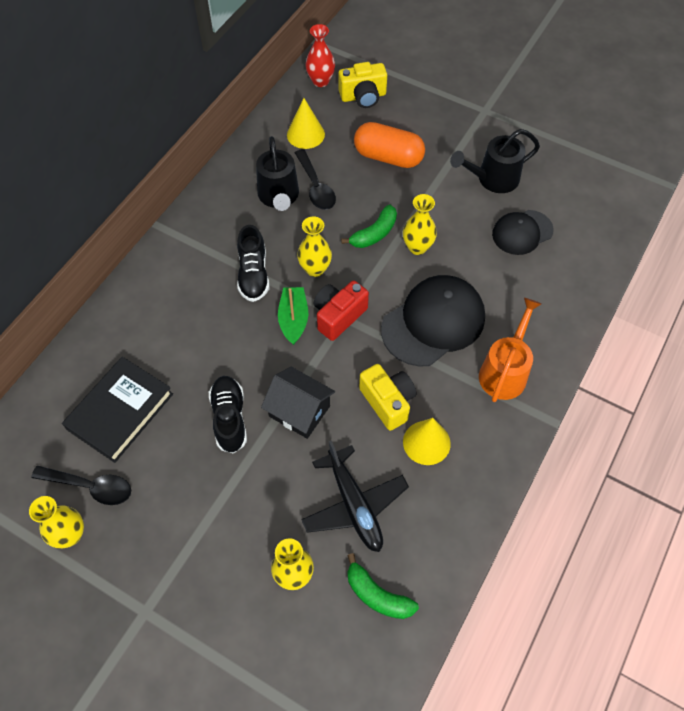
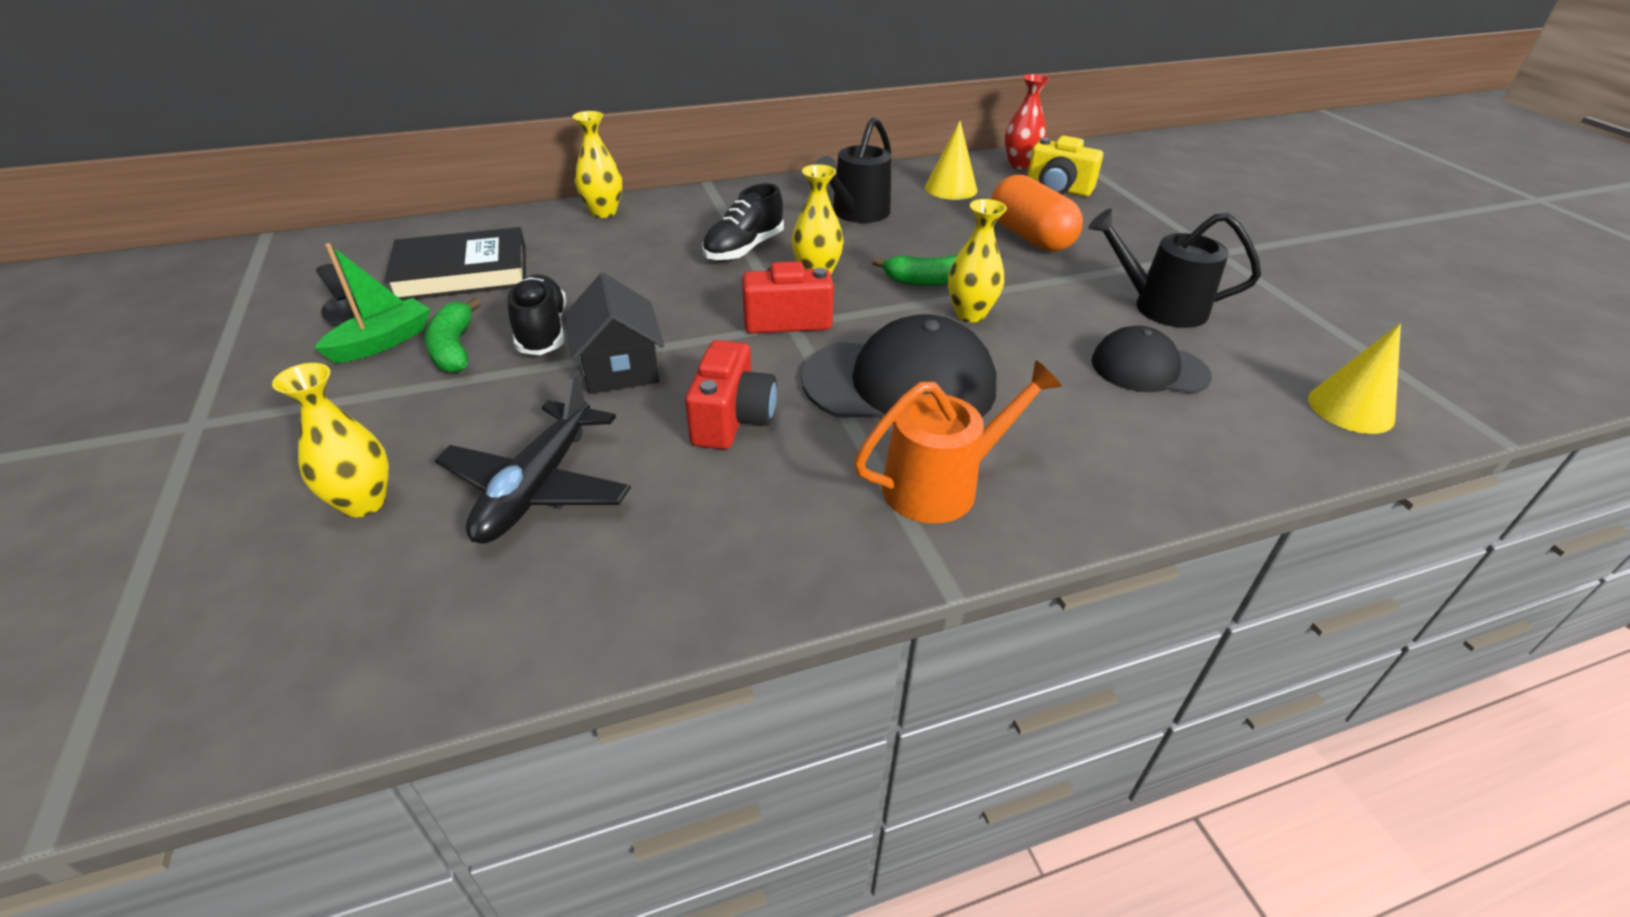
camera: 40 degrees right, 20 degrees down
yellow vase [29,496,84,549] -> yellow vase moved to [573,111,622,218]
black shoe [209,376,247,454] -> black shoe turned 45 degrees counterclockwise [508,275,566,355]
green boat [278,287,308,345] -> green boat moved to [314,243,430,363]
black spoon [295,149,336,210] -> none
green banana [347,553,419,619] -> green banana moved to [424,298,481,373]
yellow camera [359,364,416,431] -> red camera [685,340,777,449]
yellow cone [403,418,451,465] -> yellow cone moved to [1308,323,1401,434]

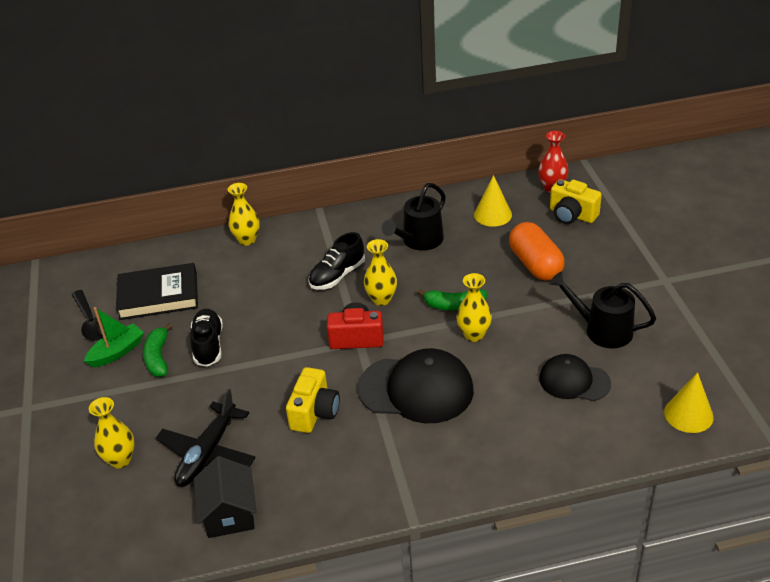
camera: 10 degrees right, 0 degrees up
black house [565,273,664,394] -> black house moved to [194,456,257,538]
red camera [685,340,777,449] -> yellow camera [286,367,340,433]
orange watering can [854,360,1062,524] -> none

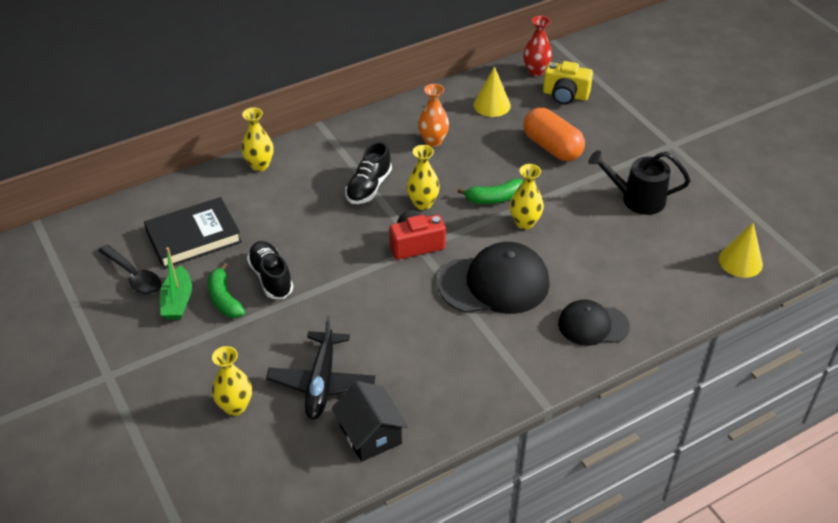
camera: 20 degrees left, 5 degrees up
green boat [84,307,144,367] -> green boat turned 150 degrees clockwise [160,247,192,320]
yellow camera [286,367,340,433] -> none
black watering can [382,183,446,251] -> orange vase [418,84,449,147]
black cap [539,354,611,401] -> black cap moved to [558,299,630,346]

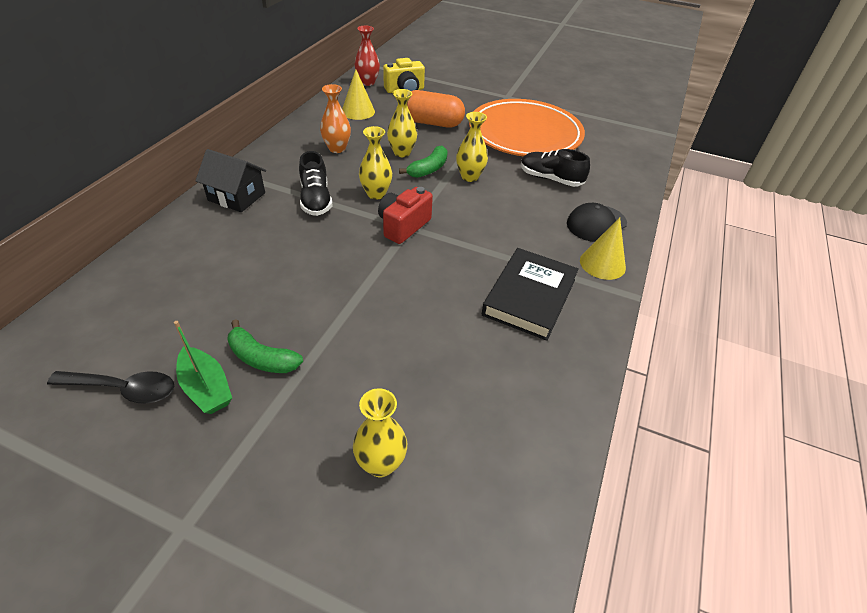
camera: 40 degrees left, 0 degrees up
black book [144,197,242,269] -> black book moved to [482,248,579,341]
yellow vase [241,107,274,172] -> yellow vase moved to [387,89,417,157]
black shoe [247,241,293,299] -> black shoe moved to [521,149,590,187]
black plane [266,315,375,419] -> none
black house [332,381,408,462] -> black house moved to [195,149,266,212]
black cap [438,242,550,314] -> none
black watering can [588,150,690,215] -> orange plate [469,99,585,156]
yellow cone [719,222,763,278] -> yellow cone moved to [580,217,626,280]

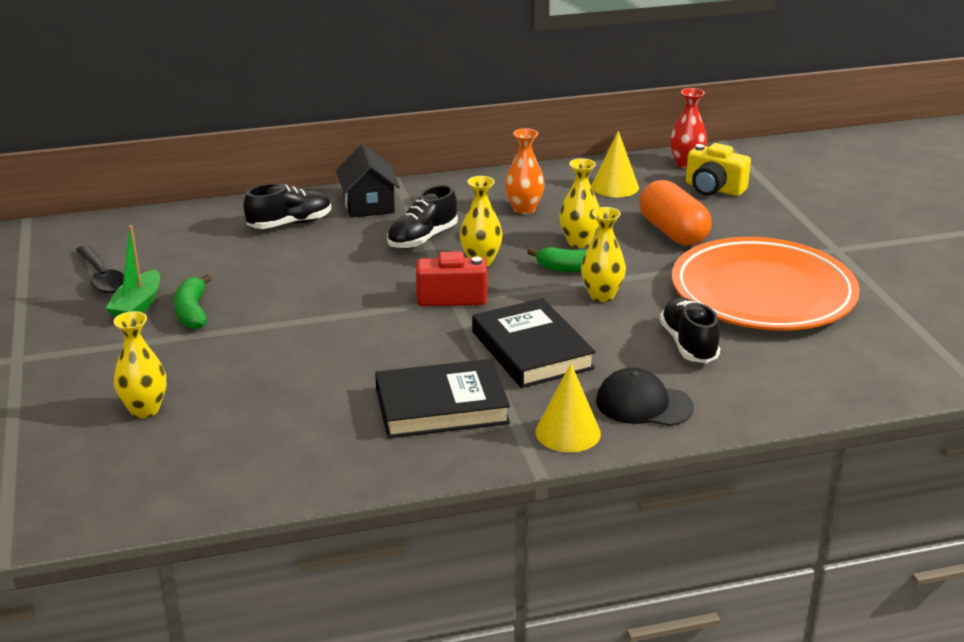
camera: 55 degrees right, 15 degrees down
none -> black shoe [243,183,331,229]
none -> black book [472,298,596,388]

